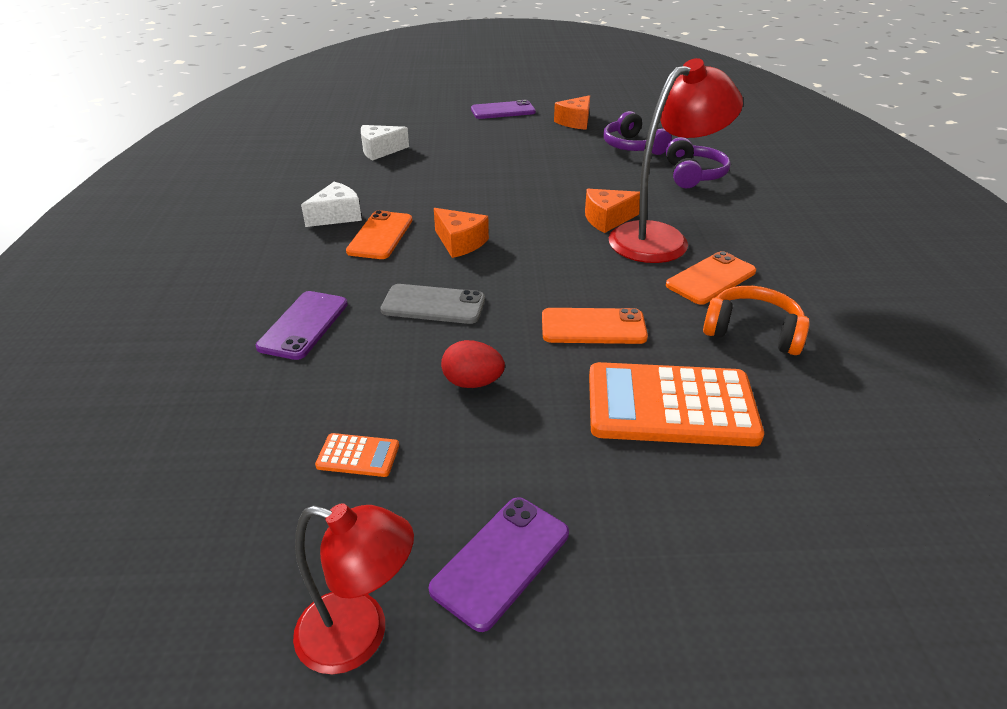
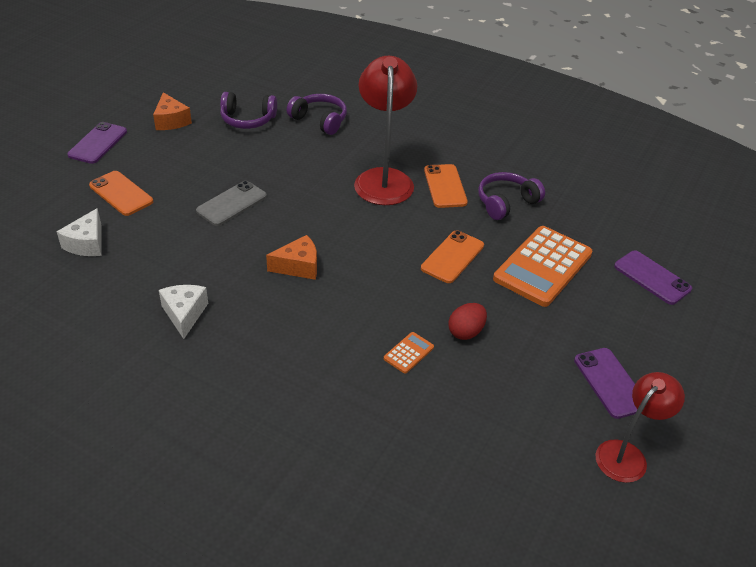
camera: 60 degrees left, 5 degrees up
purple phone [256,291,348,360] -> purple phone moved to [614,250,692,305]
orange calculator [315,433,399,477] -> orange calculator moved to [384,332,434,374]
orange phone [346,210,412,259] -> orange phone moved to [89,171,153,216]
grey phone [380,284,485,324] -> grey phone moved to [196,181,267,226]
orange cheese [585,189,640,233] -> none
orange headphones [703,286,810,355] -> purple headphones [478,172,545,220]

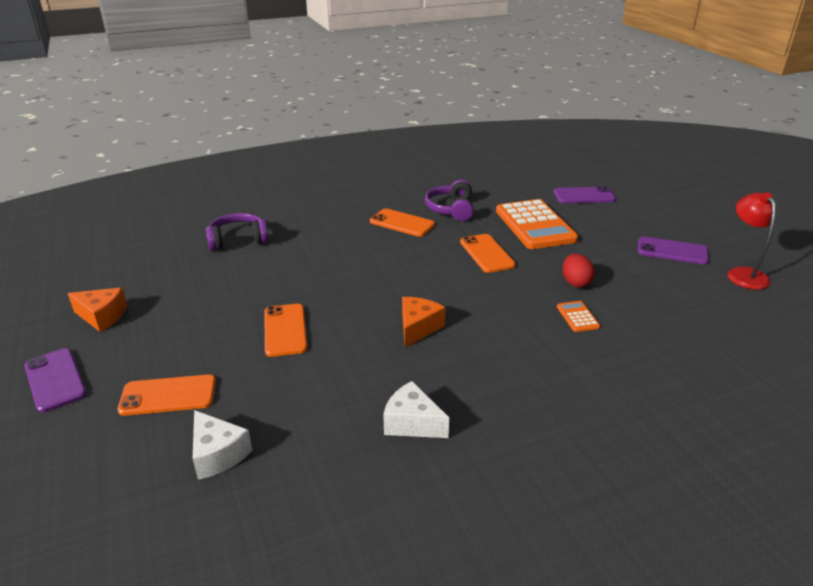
camera: 50 degrees left, 10 degrees down
grey phone [196,181,267,226] -> orange phone [264,304,308,357]
purple headphones [220,92,277,129] -> none
red lamp [354,56,417,205] -> none

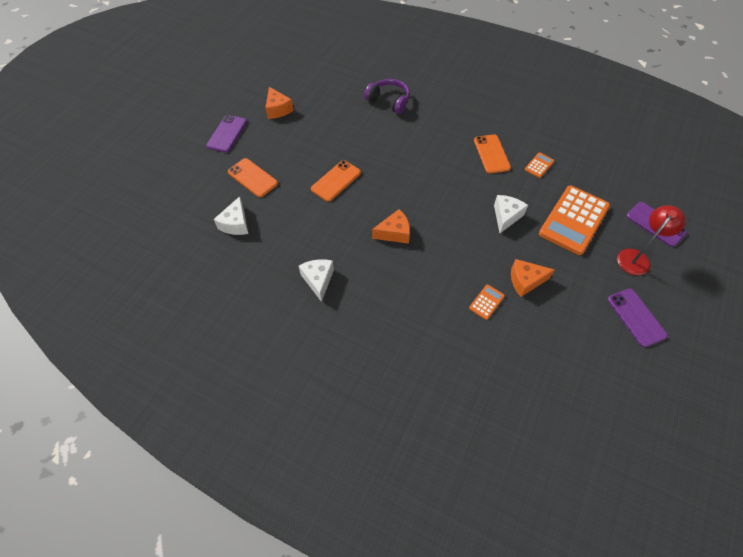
camera: 50 degrees right, 25 degrees up
purple headphones [425,180,474,221] -> orange calculator [525,152,554,178]
orange phone [460,234,516,273] -> white cheese [494,195,528,233]
red egg [563,254,595,288] -> orange cheese [511,259,555,297]
red lamp [727,192,776,290] -> red lamp moved to [617,205,686,276]

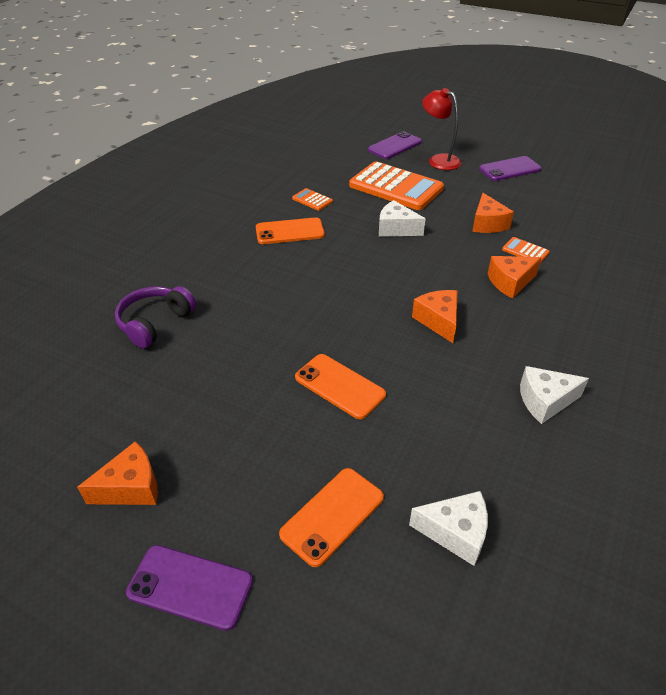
camera: 90 degrees left, 15 degrees down
none -> orange cheese [488,256,541,299]

